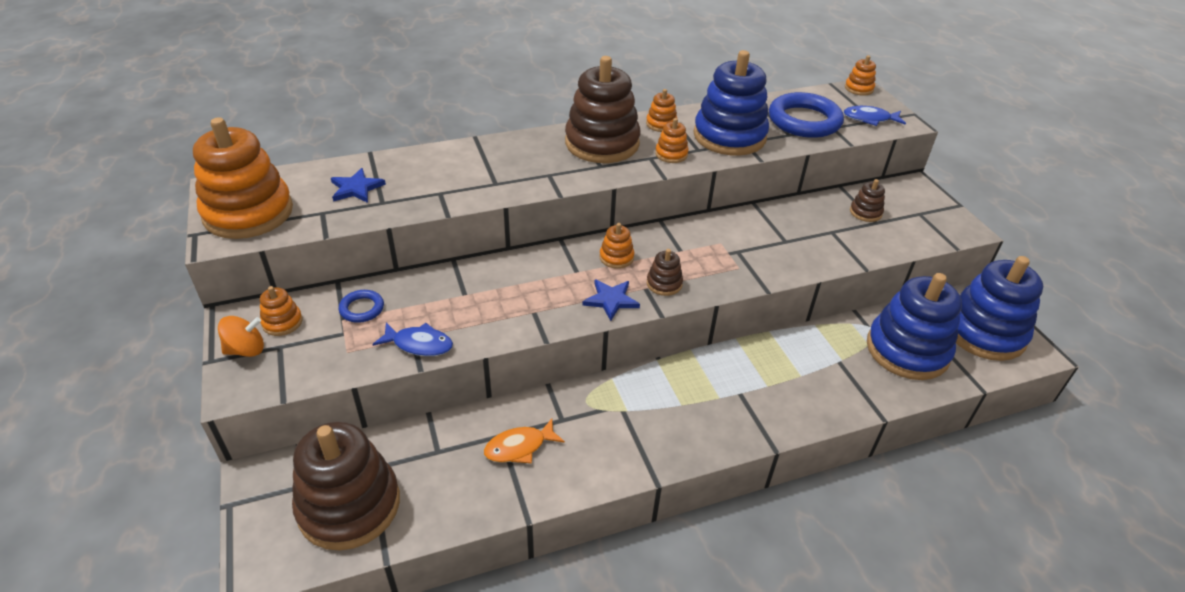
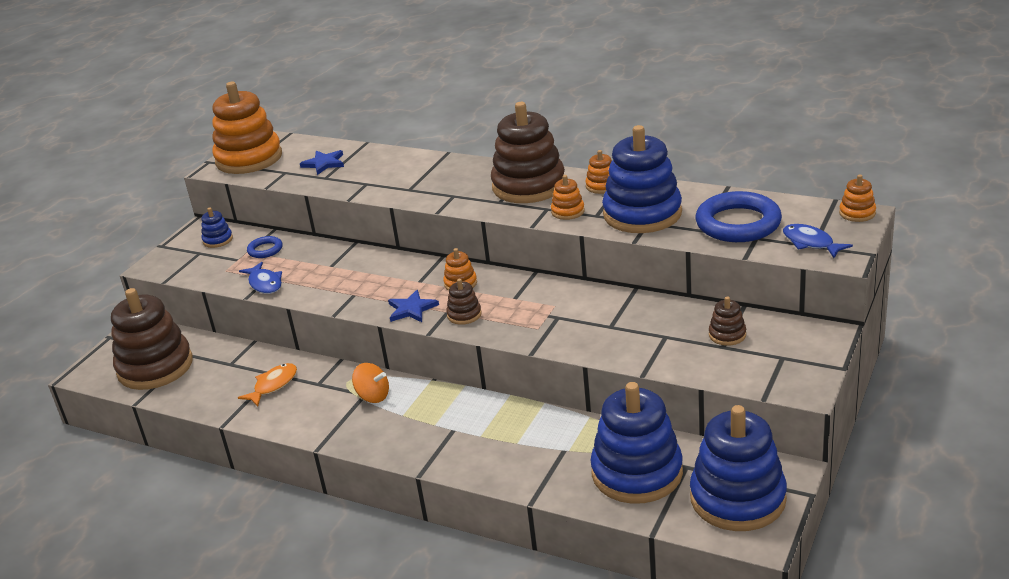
camera: 50 degrees right, 10 degrees down
orange spinning top [218,316,264,357] -> orange spinning top moved to [352,363,389,403]
orange stacking toy [260,286,302,336] -> blue stacking toy [201,208,233,248]
orange fish [484,418,565,463] -> orange fish turned 105 degrees clockwise [238,363,297,407]

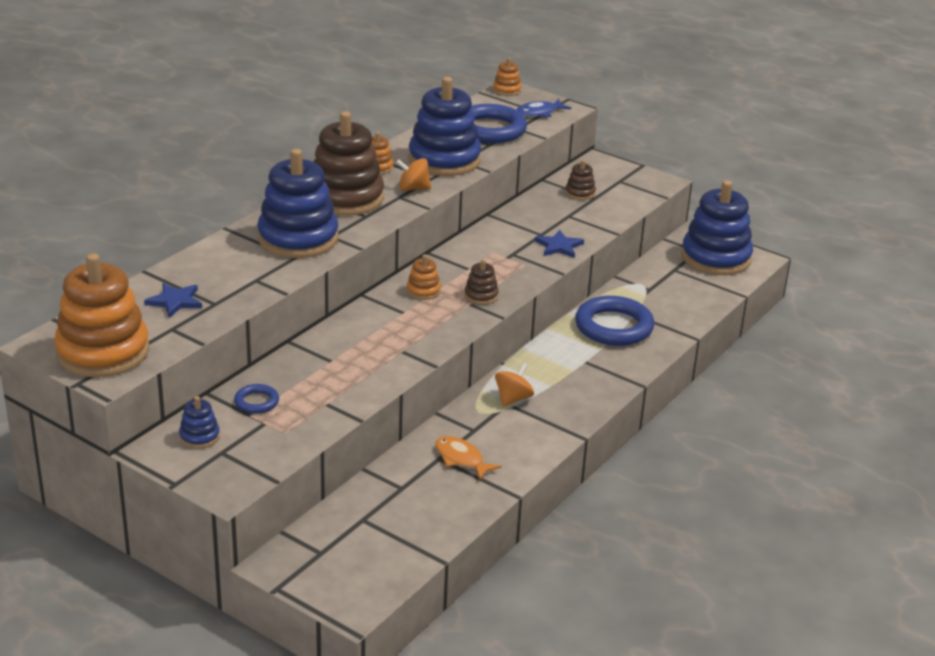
camera: 85 degrees left, 0 degrees up
brown stacking toy [111,288,193,390] -> none
blue fish [239,262,282,294] -> none
blue star [388,290,439,322] -> blue star moved to [535,230,584,258]
orange stacking toy [551,175,585,220] -> orange spinning top [396,158,431,191]
blue stacking toy [590,382,683,504] -> blue stacking toy moved to [257,149,338,258]
none -> blue ring [575,296,654,346]

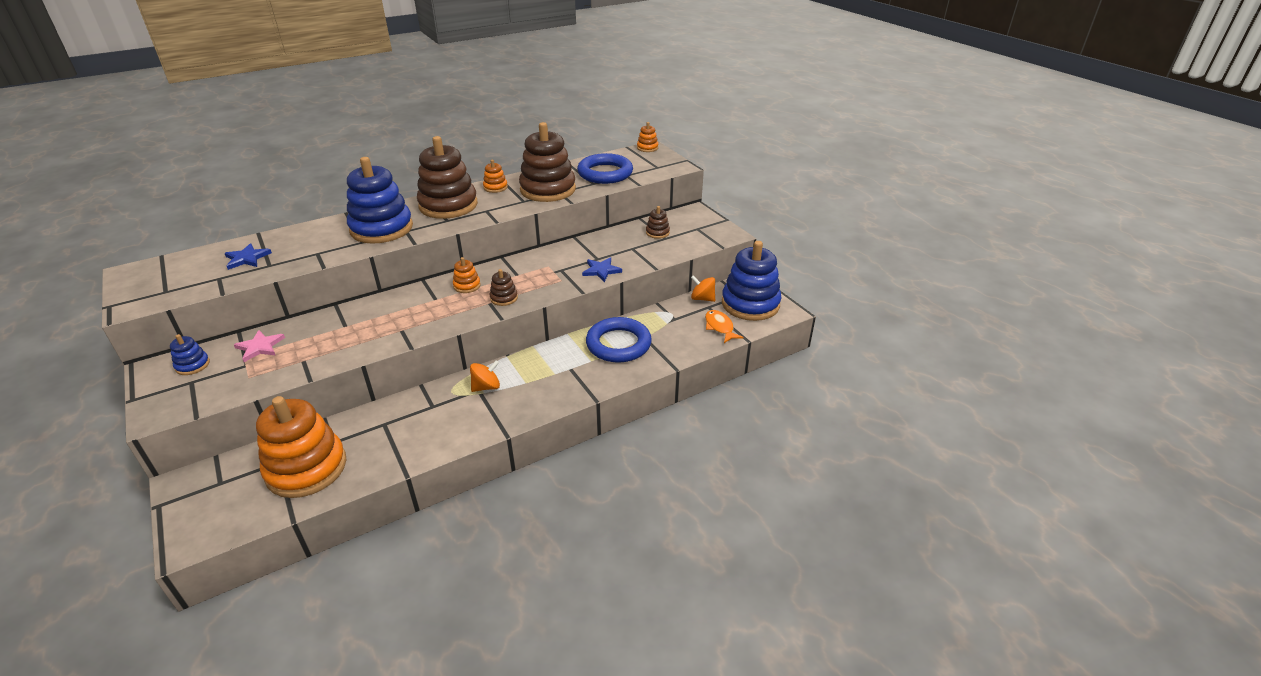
camera: 25 degrees right, 5 degrees up
orange stacking toy [54,253,150,377] -> orange stacking toy moved to [256,396,346,498]
blue ring [234,384,279,414] -> pink star [234,330,285,362]
orange spinning top [396,158,431,191] -> orange spinning top moved to [691,275,715,302]
blue stacking toy [408,77,481,176] -> brown stacking toy [519,122,576,202]
orange fish [435,436,501,480] -> orange fish moved to [705,310,744,343]
blue fish [516,99,571,117] -> none

